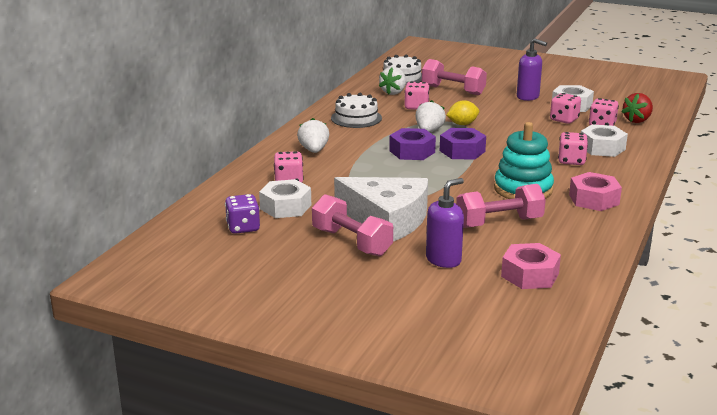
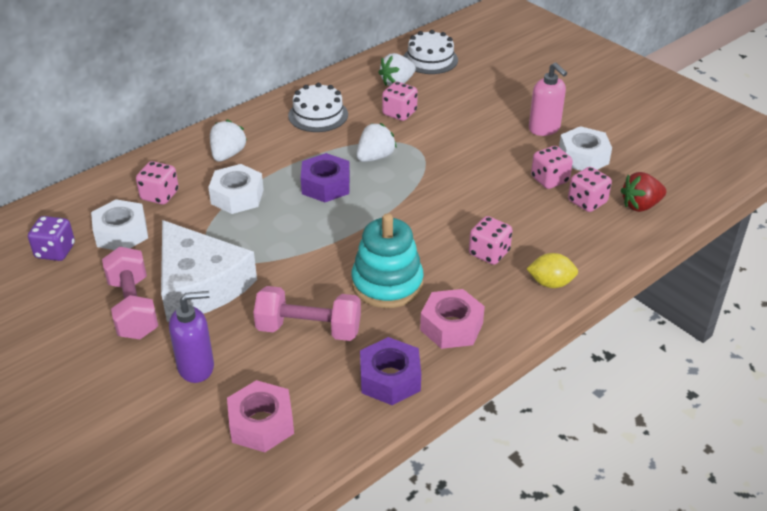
camera: 25 degrees right, 15 degrees up
pink dumbbell [422,59,487,95] -> none
purple nut [440,128,486,160] -> purple nut moved to [360,337,421,405]
yellow lemon [447,100,479,125] -> yellow lemon moved to [527,253,578,288]
purple soap dispenser [517,39,547,101] -> pink soap dispenser [529,62,567,136]
white nut [581,124,628,157] -> white nut moved to [208,164,264,214]

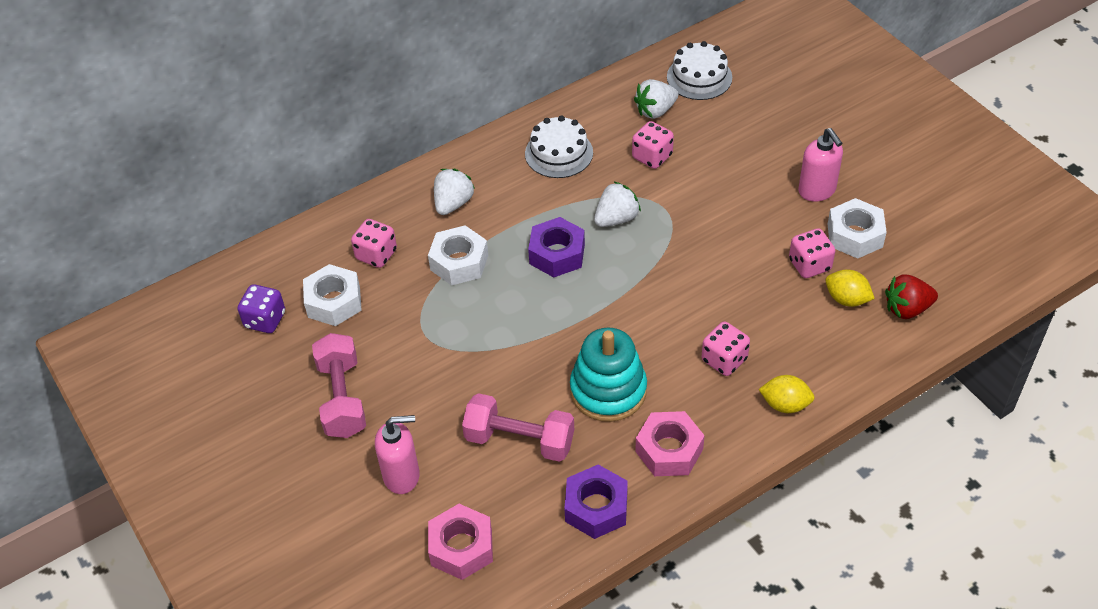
camera: 10 degrees right, 10 degrees up
white cheese [161,220,257,322] -> none
purple soap dispenser [169,291,214,383] -> pink soap dispenser [375,415,420,494]
pink dice [568,167,612,212] -> yellow lemon [825,269,875,307]

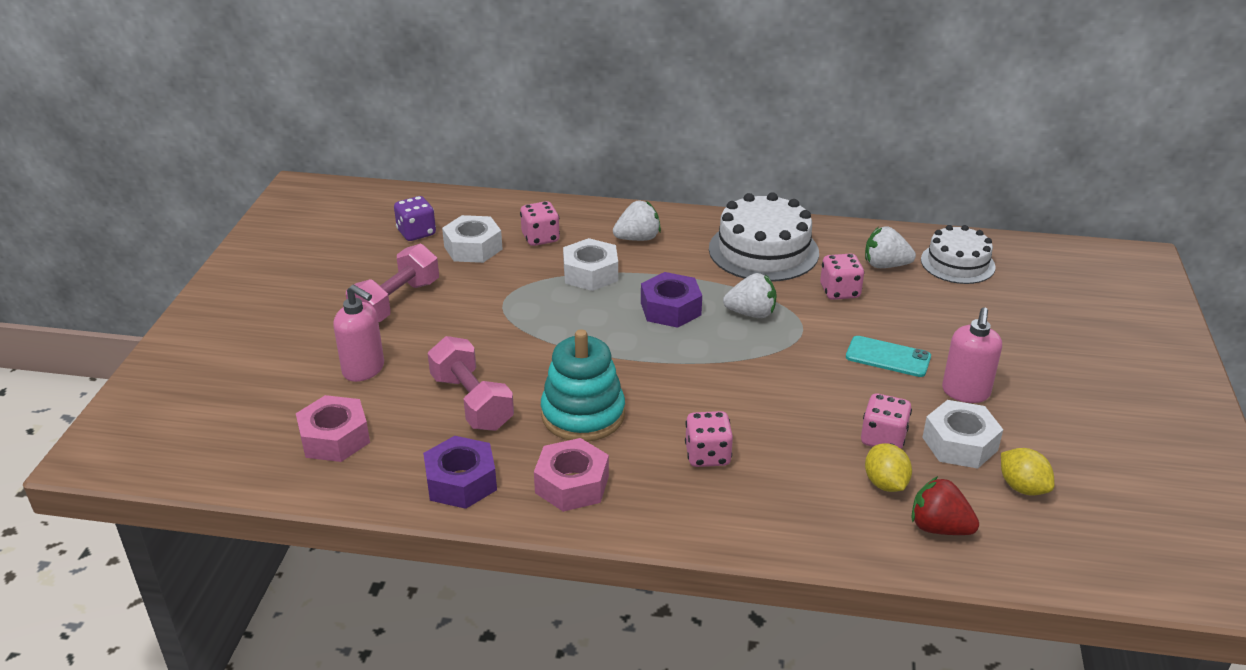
camera: 40 degrees right, 15 degrees down
white cake [525,115,593,178] -> white cake [709,192,819,282], size x1.53
yellow lemon [758,375,815,413] -> yellow lemon moved to [1001,448,1055,496]
none -> turquoise phone [846,336,931,377]

